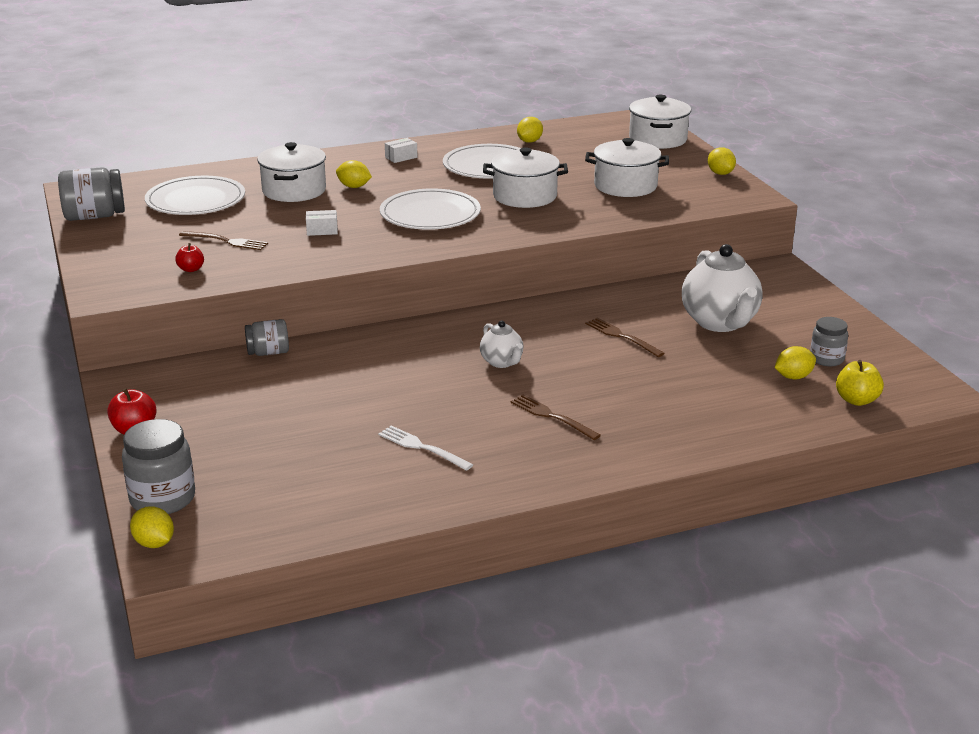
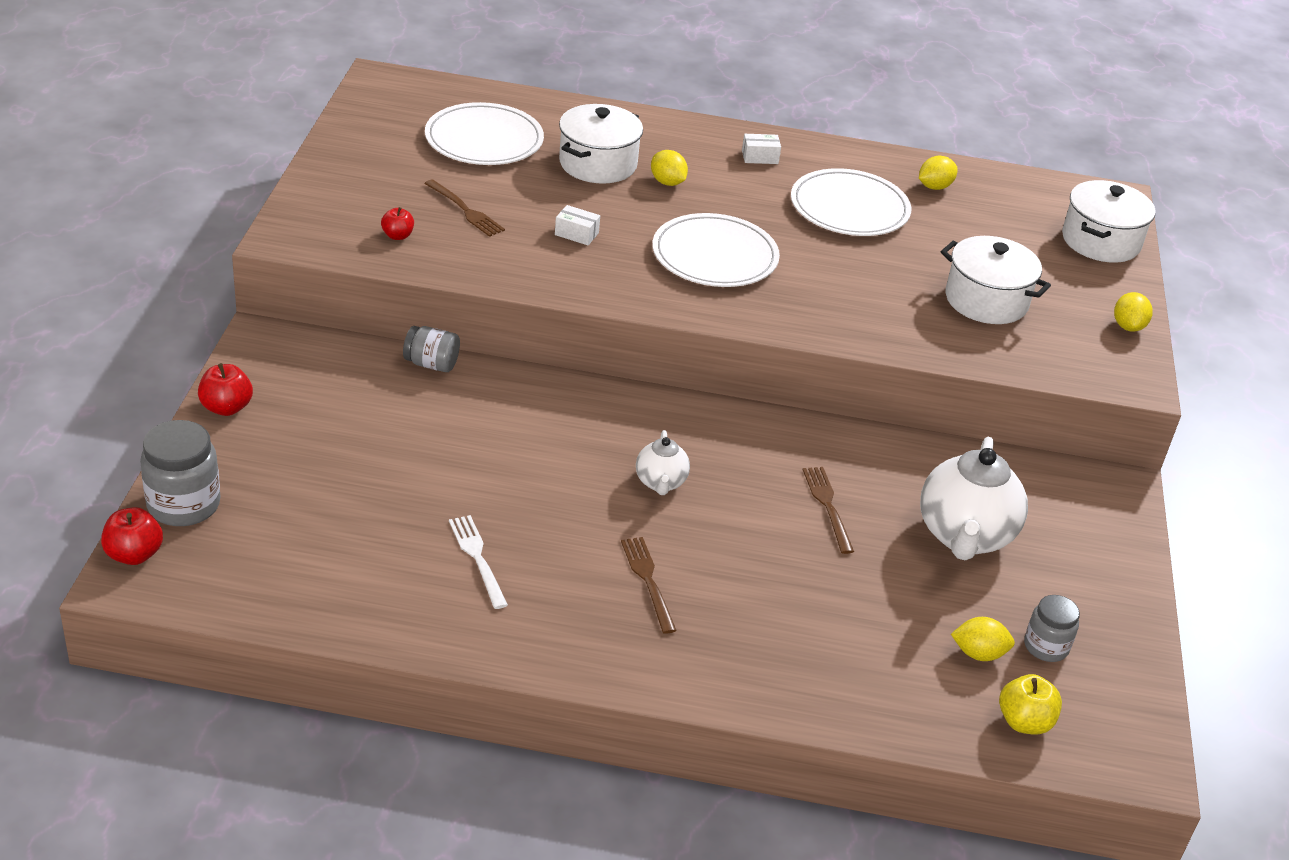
camera: 25 degrees right, 10 degrees up
grey jar [58,167,125,221] -> none
yellow lemon [130,506,174,548] -> red apple [101,507,163,565]
white pot [483,148,568,208] -> none

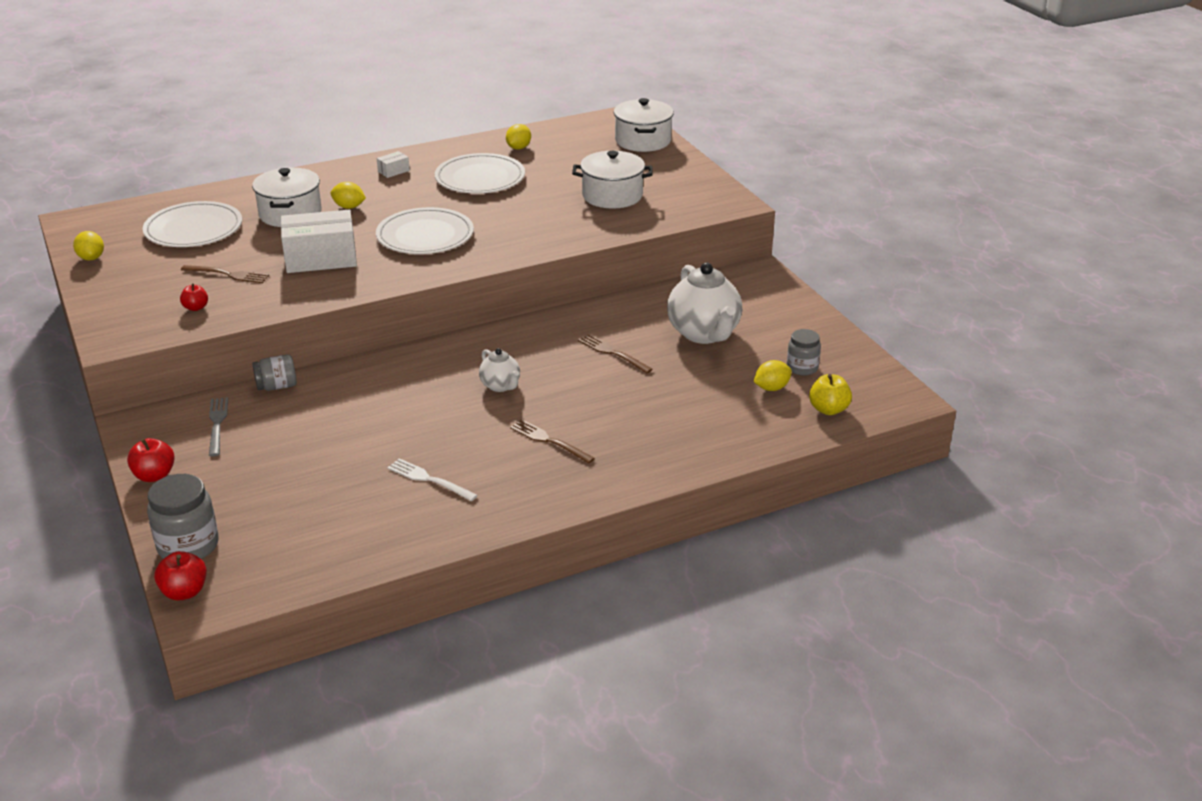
camera: 30 degrees left, 5 degrees down
white box [555,205,600,245] -> white box [281,210,357,273], size x2.34
yellow lemon [1114,292,1153,332] -> yellow lemon moved to [73,231,104,260]
none -> grey fork [209,397,228,456]

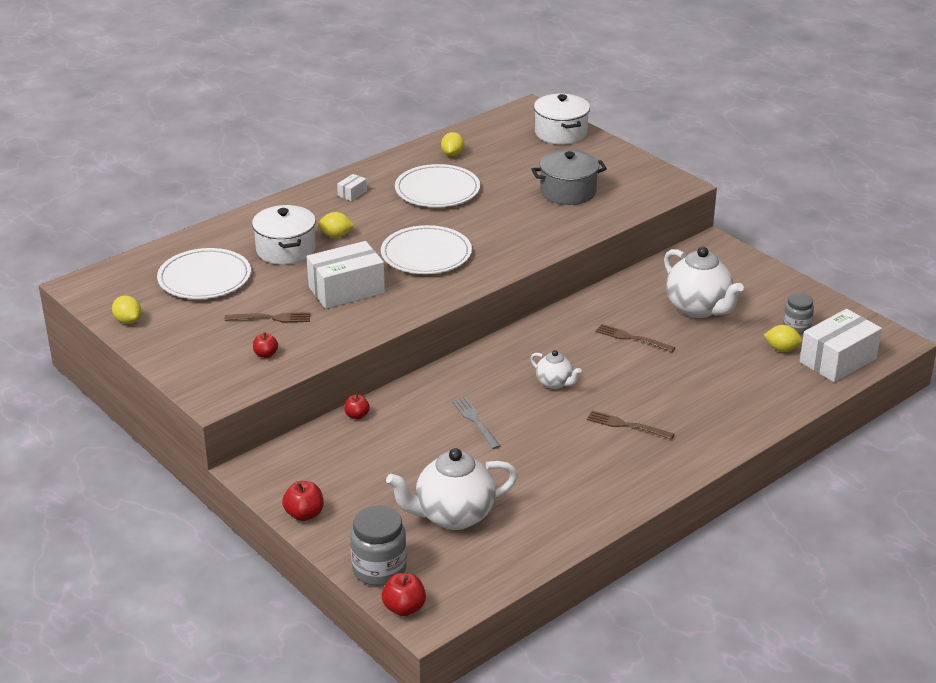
camera: 15 degrees left, 0 degrees up
grey fork [209,397,228,456] -> grey fork moved to [452,397,500,449]
grey jar [252,354,297,391] -> red apple [344,394,370,419]
white fork [387,458,478,501] -> none
white pot [572,151,653,209] -> grey pot [531,150,607,205]
yellow lemon [754,360,792,391] -> yellow lemon turned 60 degrees clockwise [764,325,803,352]
yellow apple [809,374,852,415] -> white box [800,309,882,382]
none -> white teapot [386,448,518,530]

